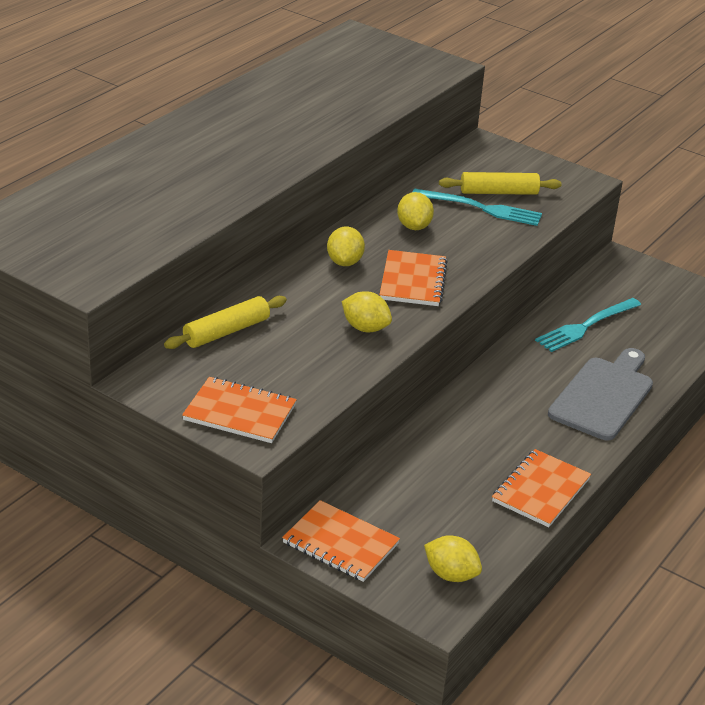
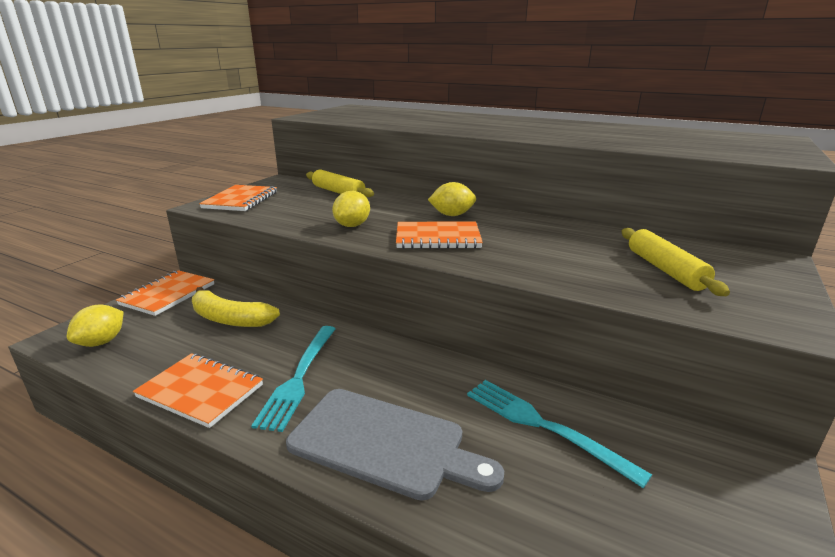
camera: 85 degrees right, 10 degrees down
yellow lemon [397,192,434,230] -> none
turquoise fork [412,189,542,226] -> turquoise fork moved to [251,326,336,432]
none -> yellow banana [192,287,280,327]

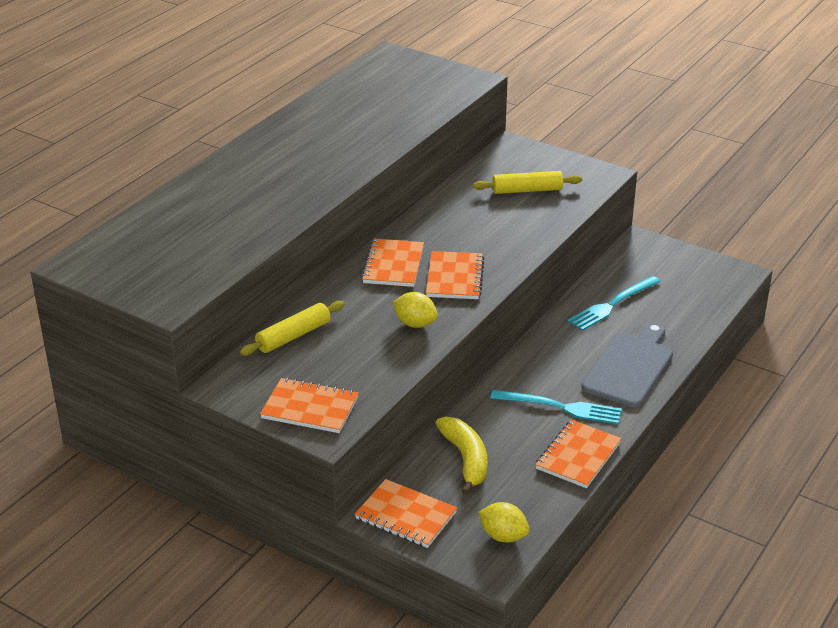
camera: 85 degrees left, 10 degrees up
yellow banana [192,287,280,327] -> yellow banana turned 45 degrees counterclockwise [436,416,488,495]
yellow lemon [428,182,476,216] -> orange notebook [361,239,424,287]

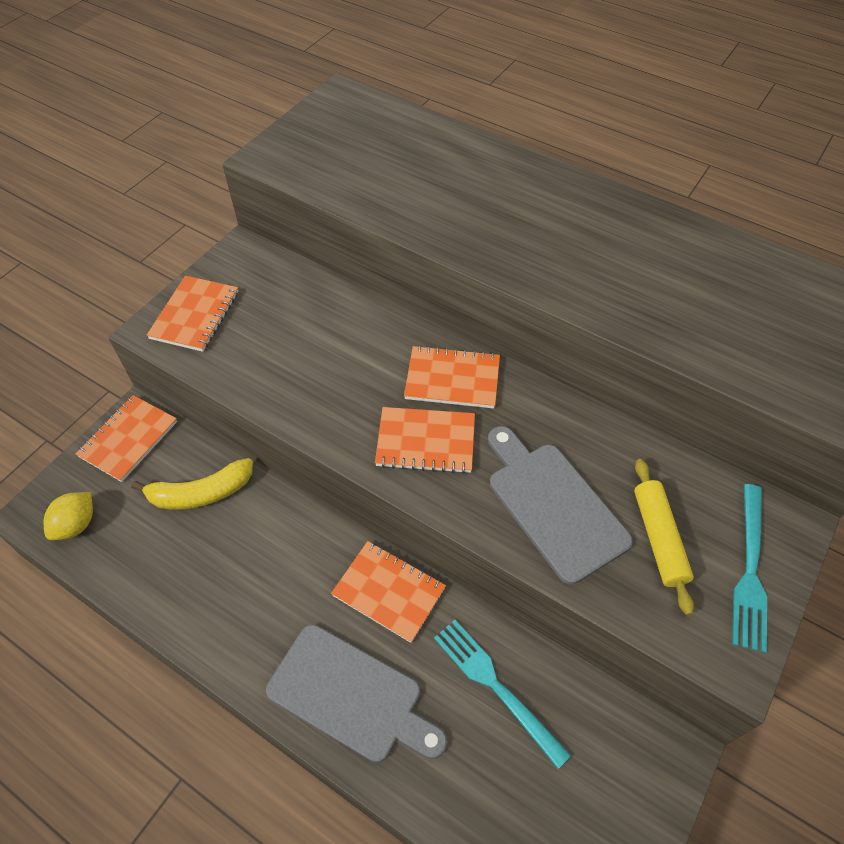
camera: 90 degrees right, 20 degrees up
yellow rolling pin [240,301,344,356] -> none
yellow lemon [393,292,438,328] -> none
turquoise fork [490,390,622,424] -> turquoise fork moved to [732,484,767,653]
orange notebook [536,420,622,488] -> orange notebook moved to [331,541,446,643]
none -> grey cutting board [488,426,633,585]

